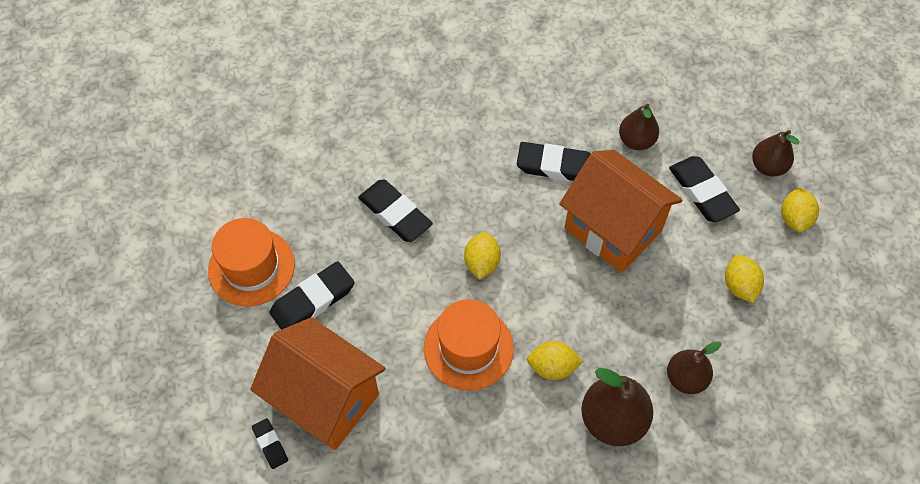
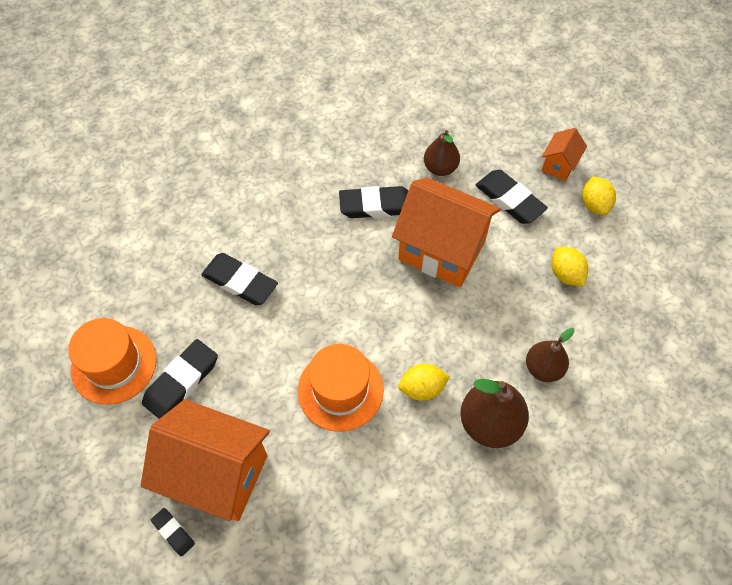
camera: 15 degrees left, 0 degrees up
yellow lemon [464,232,501,280] -> none
brown pear [752,130,800,177] -> orange house [541,128,587,181]

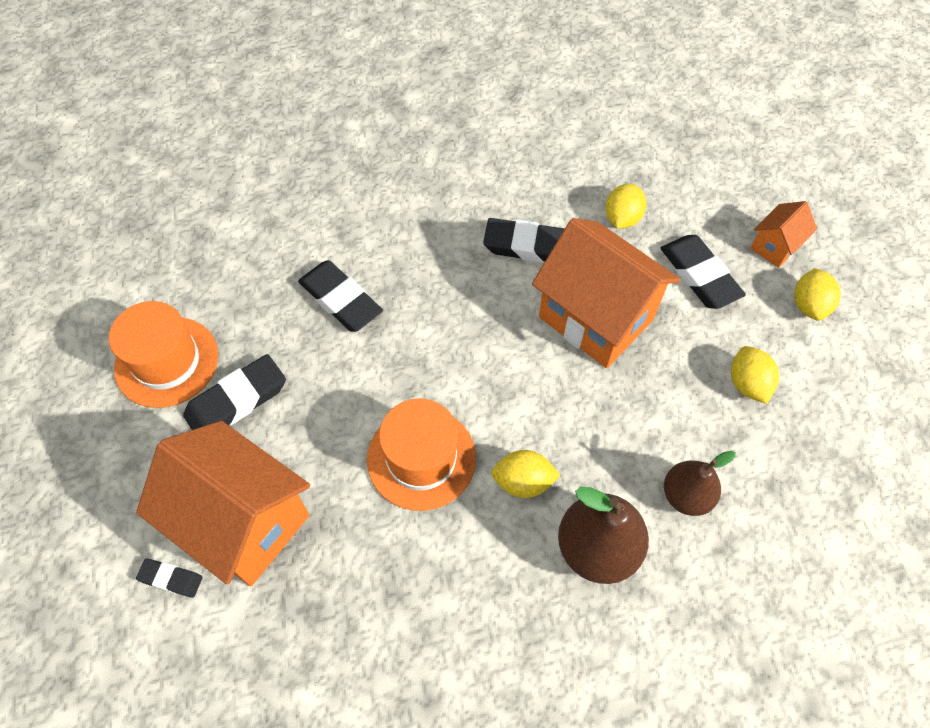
camera: 15 degrees right, 0 degrees up
black eraser [151,508,195,556] -> black eraser turned 45 degrees counterclockwise [136,558,203,598]
brown pear [424,130,460,176] -> yellow lemon [605,184,646,228]

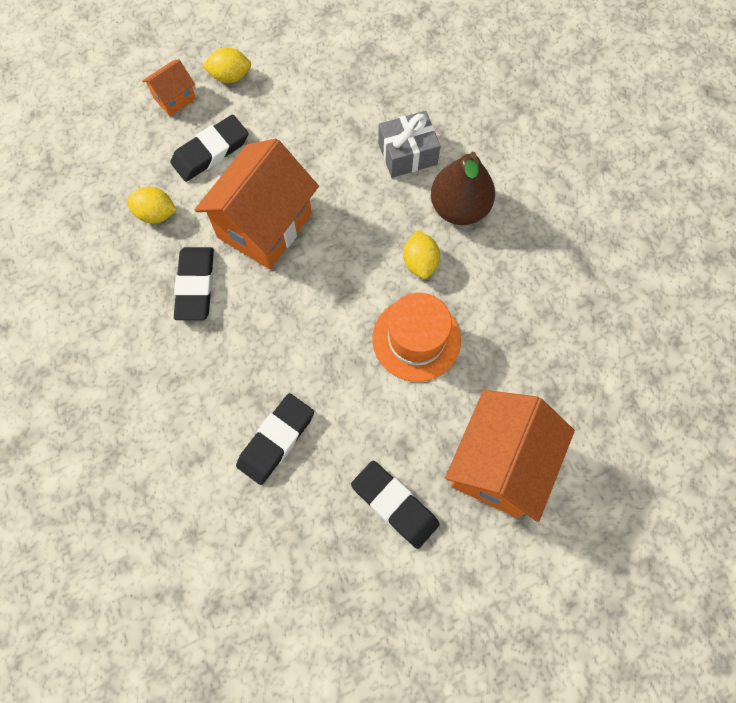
camera: 100 degrees left, 10 degrees up
orange hat [109,301,218,408] -> none
black eraser [136,558,203,598] -> none
brown pear [664,451,736,516] -> grey gift [378,111,440,178]
yellow lemon [731,346,779,404] -> none
orange house [750,201,817,268] -> orange house turned 75 degrees counterclockwise [142,59,196,116]

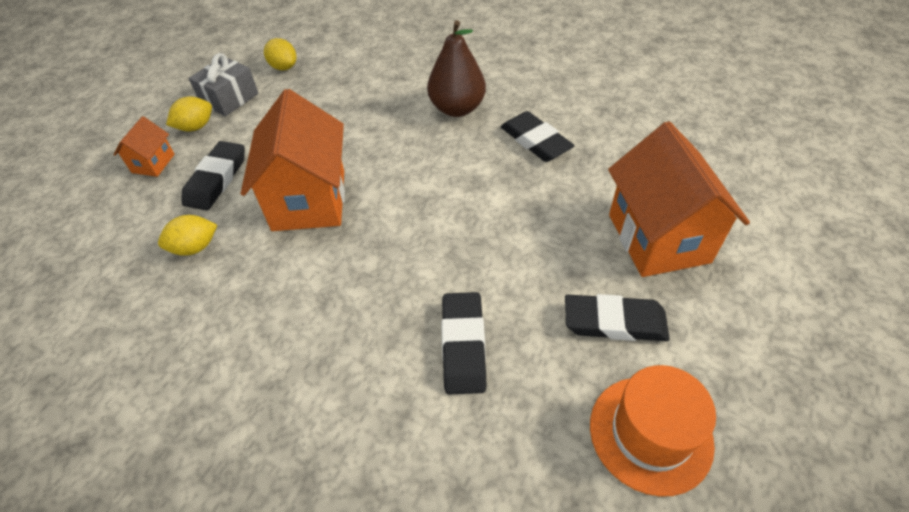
camera: 35 degrees left, 20 degrees down
black eraser [174,247,214,320] -> black eraser moved to [500,111,575,162]
orange hat [372,293,461,382] -> orange hat moved to [590,365,716,497]
grey gift [378,111,440,178] -> grey gift moved to [189,53,258,116]
yellow lemon [403,230,440,279] -> yellow lemon moved to [264,38,297,70]

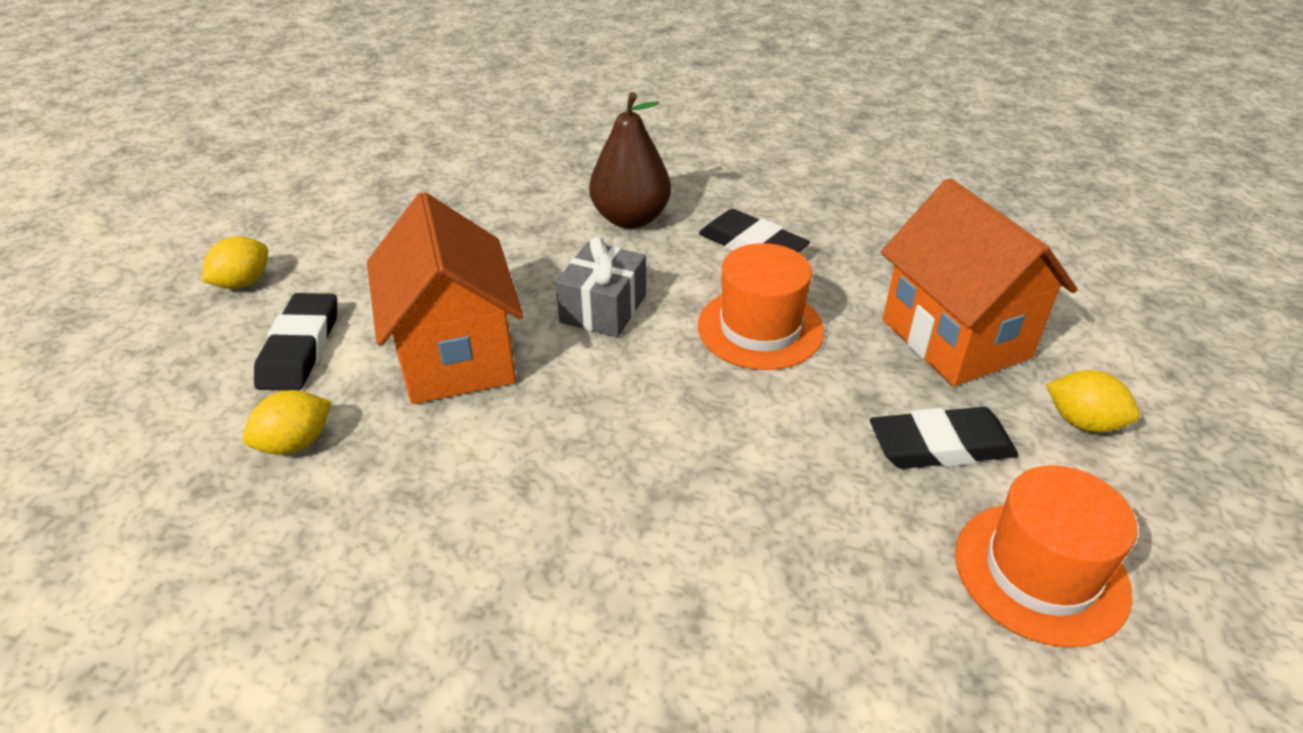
camera: 15 degrees left, 10 degrees down
orange house [114,116,175,177] -> none
grey gift [189,53,258,116] -> grey gift moved to [556,236,646,337]
yellow lemon [264,38,297,70] -> yellow lemon moved to [1046,370,1140,432]
black eraser [441,292,487,394] -> none
none -> orange hat [698,243,824,370]

